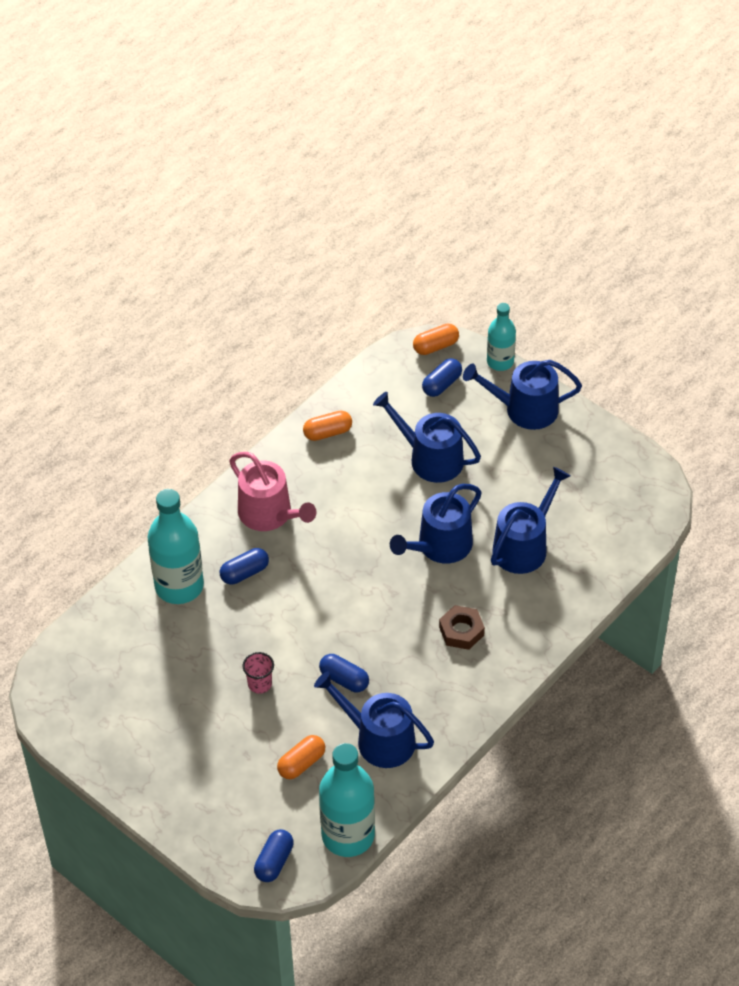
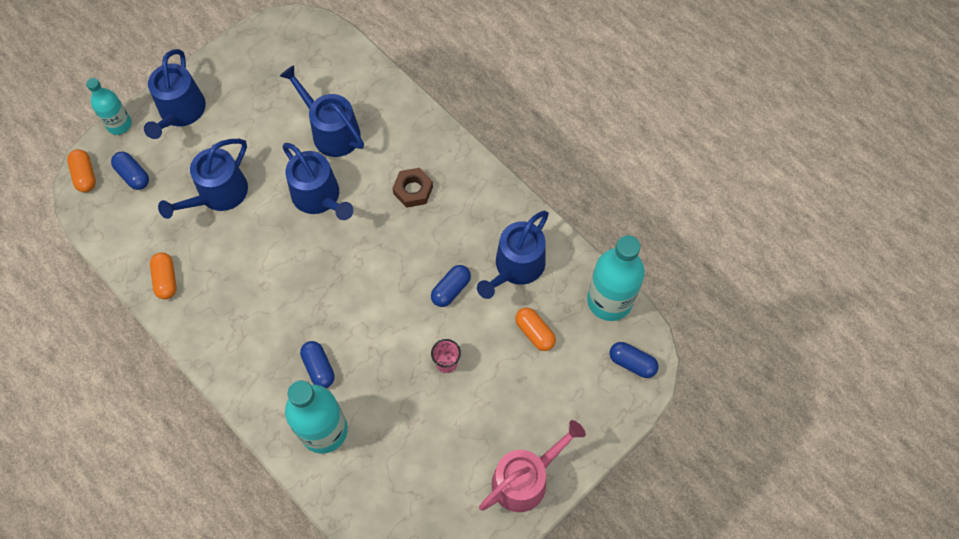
camera: 85 degrees left, 15 degrees up
pink watering can [229,452,316,531] -> pink watering can moved to [479,420,586,512]

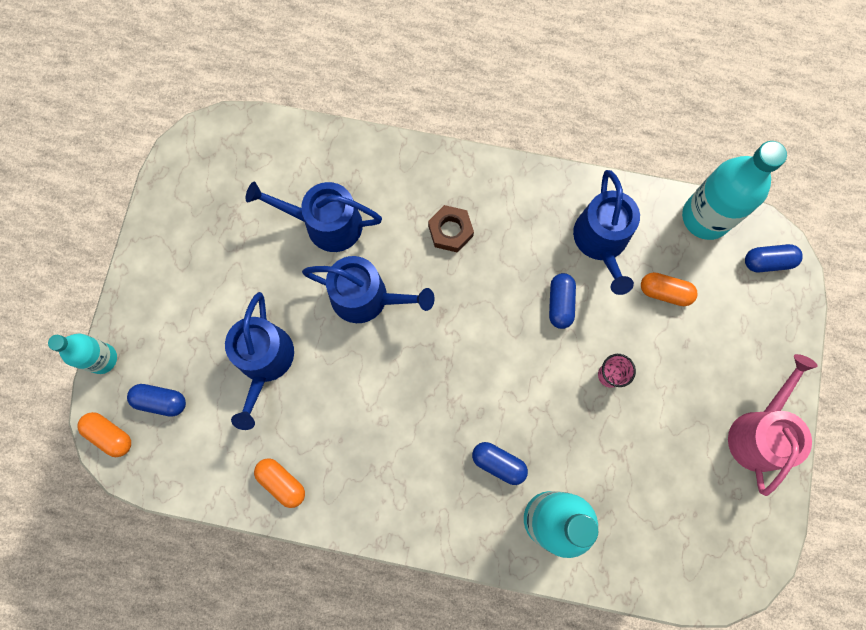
camera: 35 degrees left, 10 degrees up
blue watering can [144,49,206,139] -> none

